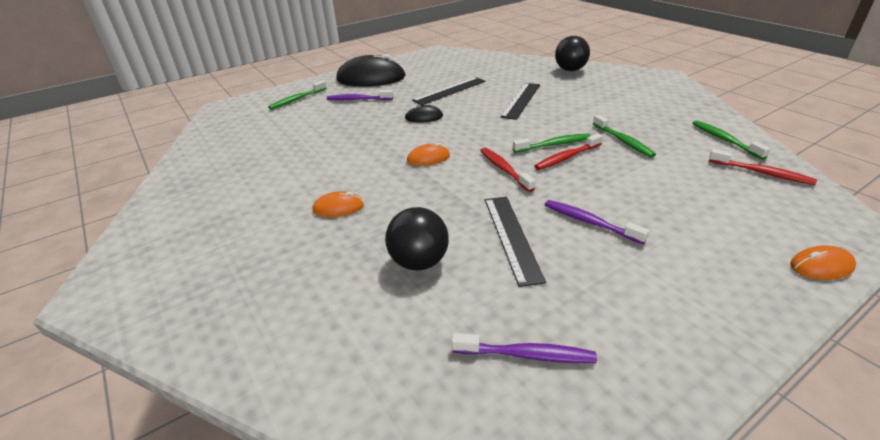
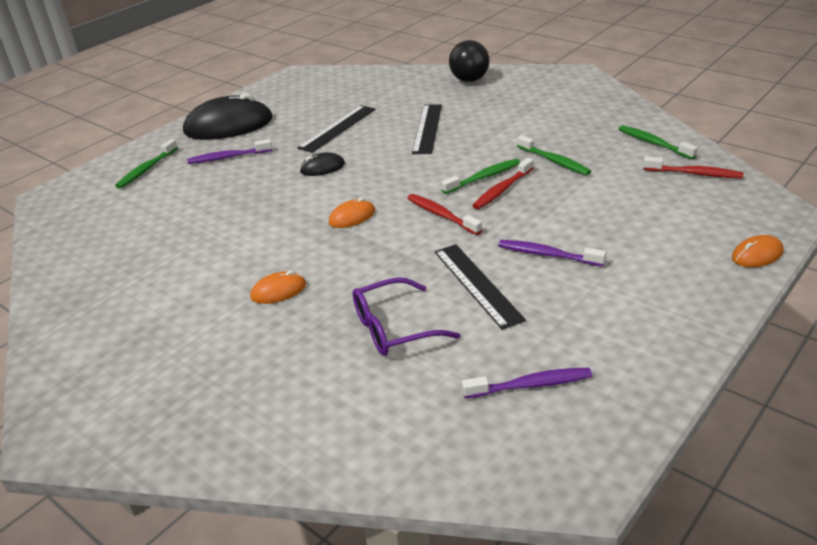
camera: 15 degrees left, 0 degrees up
black ball [385,207,449,271] -> purple glasses [353,277,461,356]

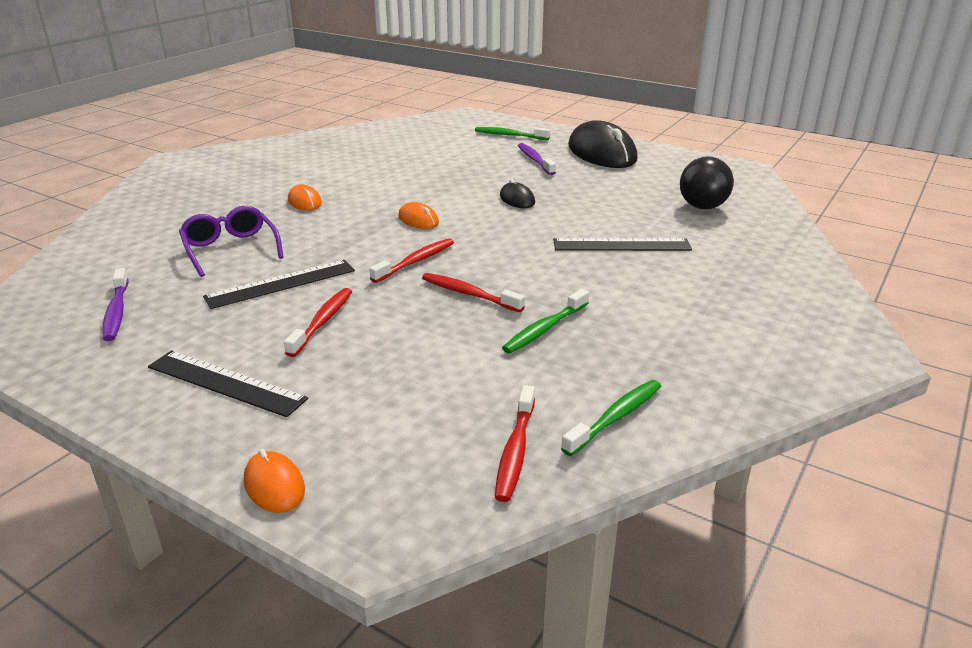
camera: 80 degrees right, 5 degrees down
black ruler [297,105,375,153] -> black ruler moved to [148,351,308,417]
green toothbrush [441,159,520,194] -> none
black ball [449,40,489,82] -> black ball moved to [680,156,734,209]
purple toothbrush [498,240,606,266] -> red toothbrush [284,288,352,357]

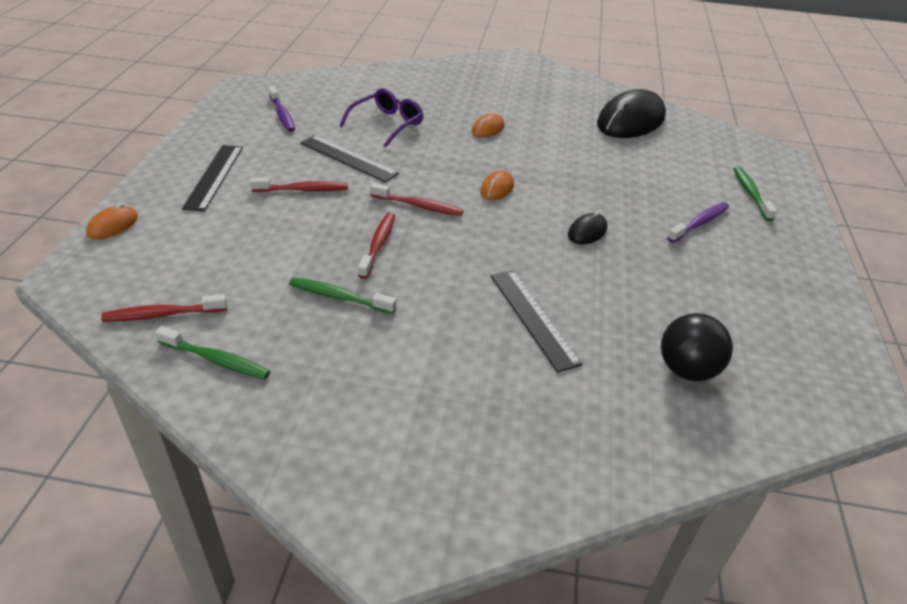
camera: 65 degrees right, 10 degrees up
purple toothbrush [102,268,129,341] -> purple toothbrush turned 75 degrees counterclockwise [268,86,295,132]
black mouse [568,120,638,168] -> black mouse moved to [597,89,666,138]

